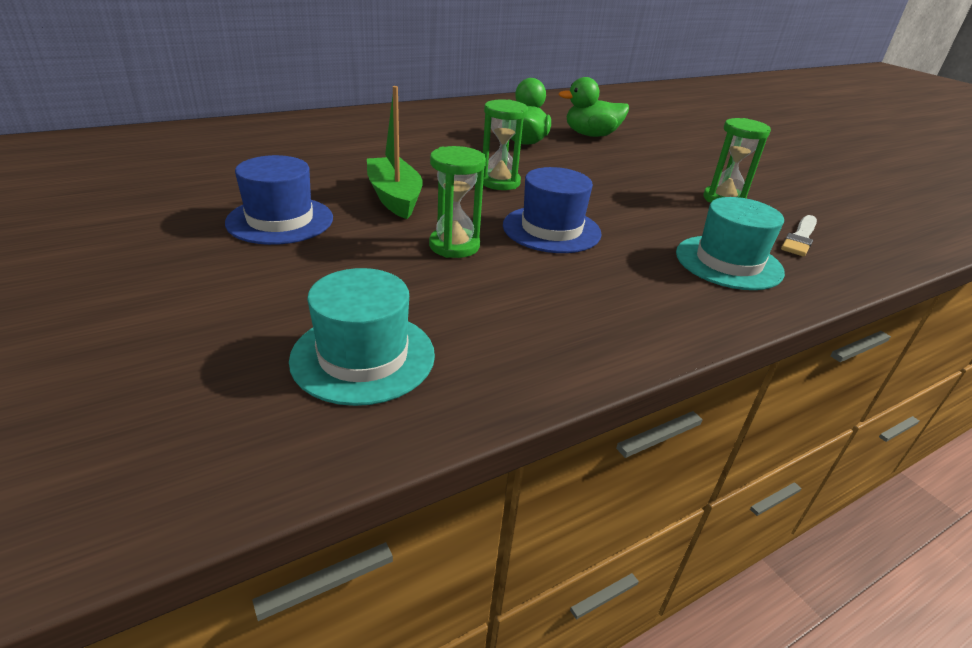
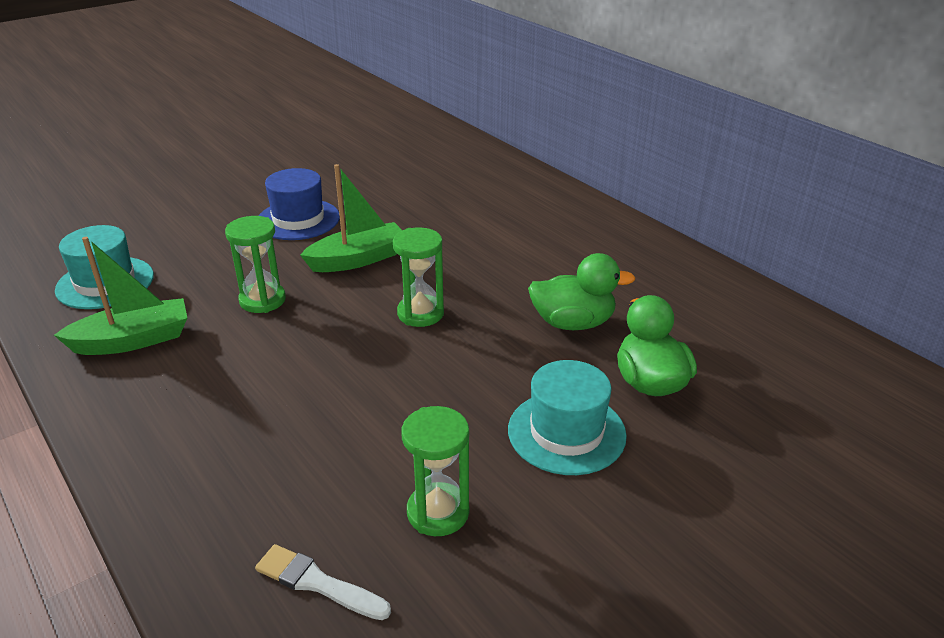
camera: 85 degrees right, 0 degrees up
blue hat [503,167,602,253] -> none
turquoise hat [676,197,785,290] -> turquoise hat moved to [508,360,627,475]
none -> green boat [54,237,187,355]

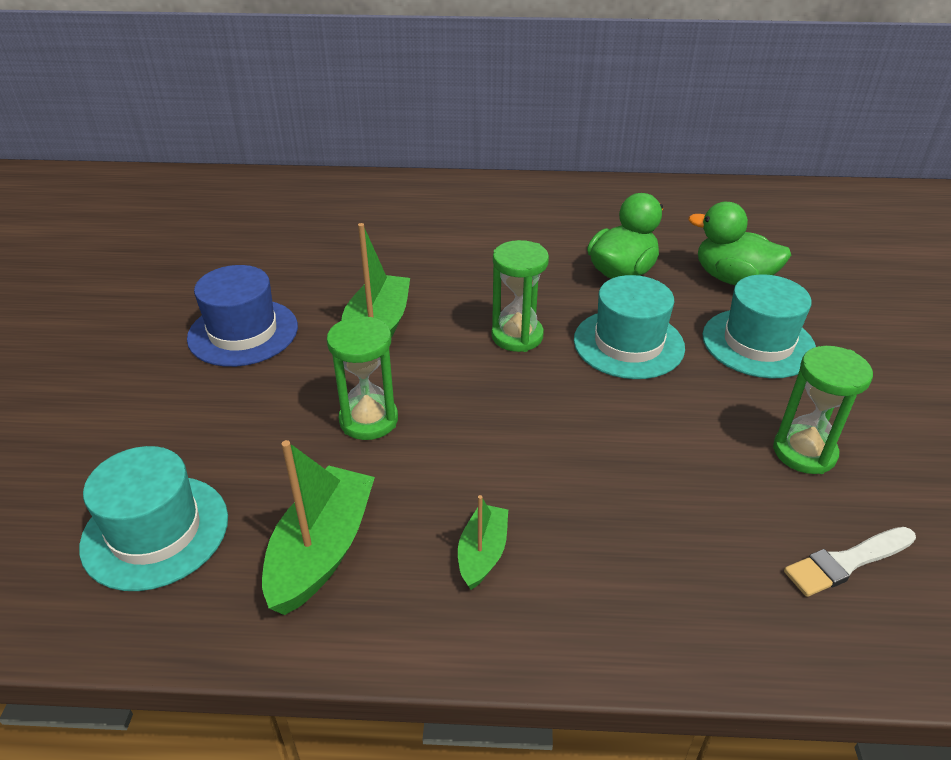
camera: 50 degrees left, 5 degrees up
none -> green boat [458,495,508,590]
none -> turquoise hat [574,275,685,379]

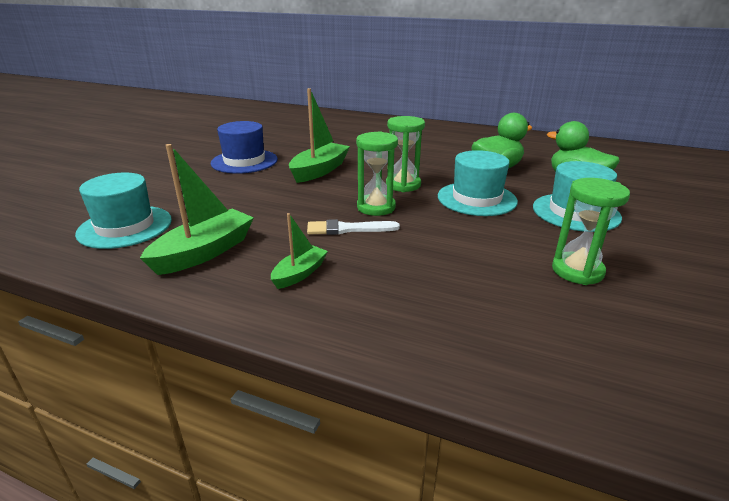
camera: 20 degrees right, 10 degrees down
green hourglass [327,316,398,440] -> green hourglass moved to [356,131,398,216]
white brush [784,527,916,597] -> white brush moved to [307,219,400,235]

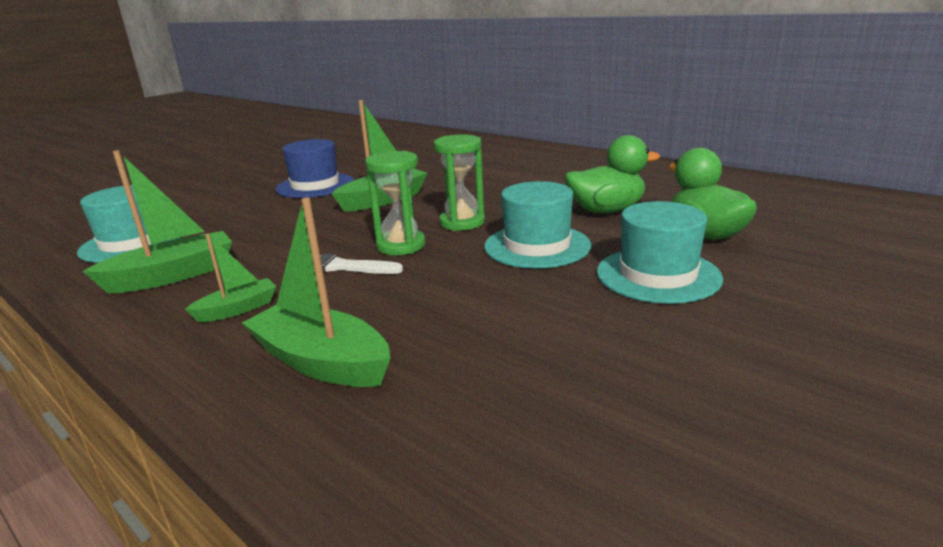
camera: 20 degrees right, 5 degrees down
green hourglass [552,178,630,285] -> none
none -> green boat [242,198,390,387]

